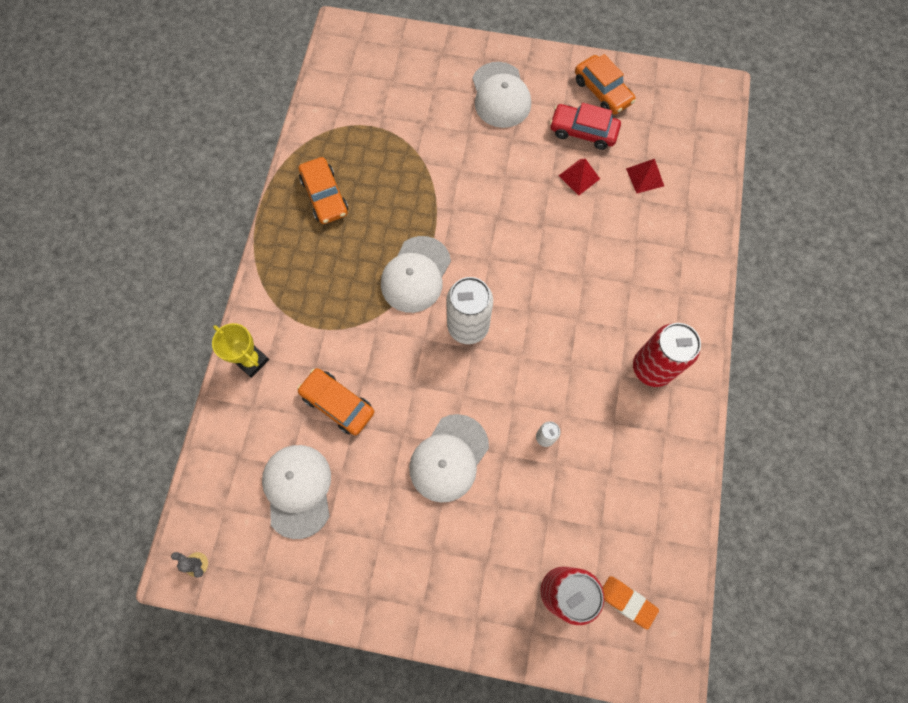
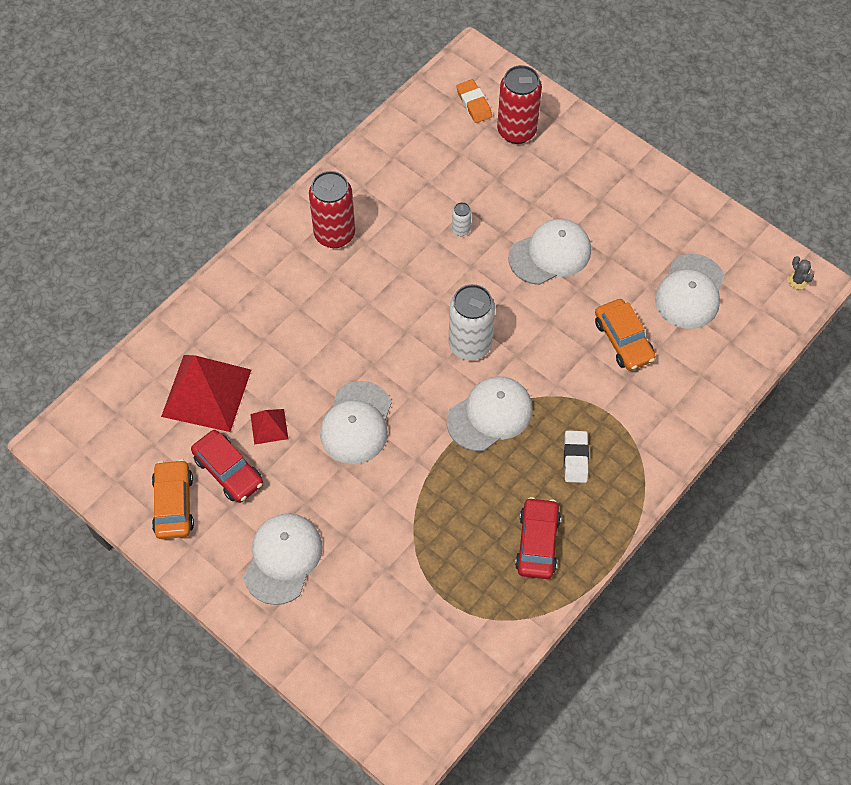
camera: 150 degrees left, 10 degrees down
yellow trophy [212,323,269,378] -> none
orange car [299,157,348,224] -> red car [515,497,561,579]
red pyramid [626,159,664,194] -> red pyramid [161,355,251,432], size x2.13
none -> white cap [320,381,391,464]
none -> white eraser [564,431,589,483]

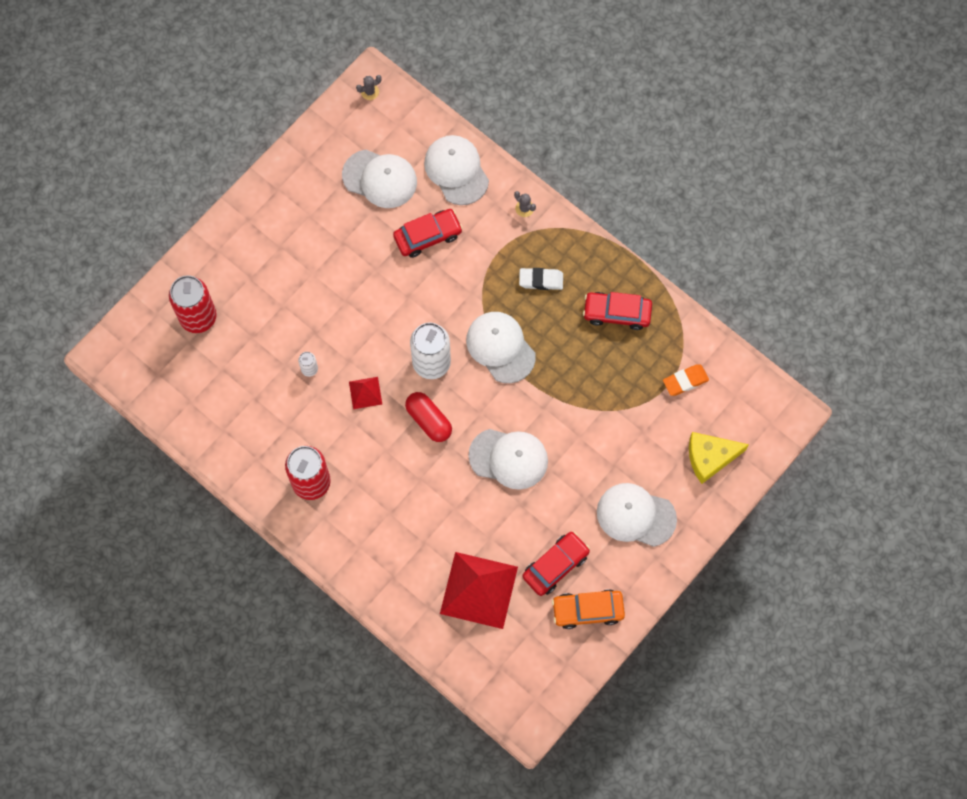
camera: 90 degrees left, 10 degrees up
red pyramid [250,409,288,445] -> red pyramid moved to [349,377,382,409]
orange eraser [456,79,492,123] -> orange eraser moved to [663,364,709,396]
white cap [508,219,591,285] -> white cap moved to [424,135,489,205]
orange car [595,299,656,371] -> red car [393,209,463,258]
none -> red capsule [405,392,452,442]
none -> grey cactus [514,191,536,217]
none -> yellow cheese [689,432,749,484]

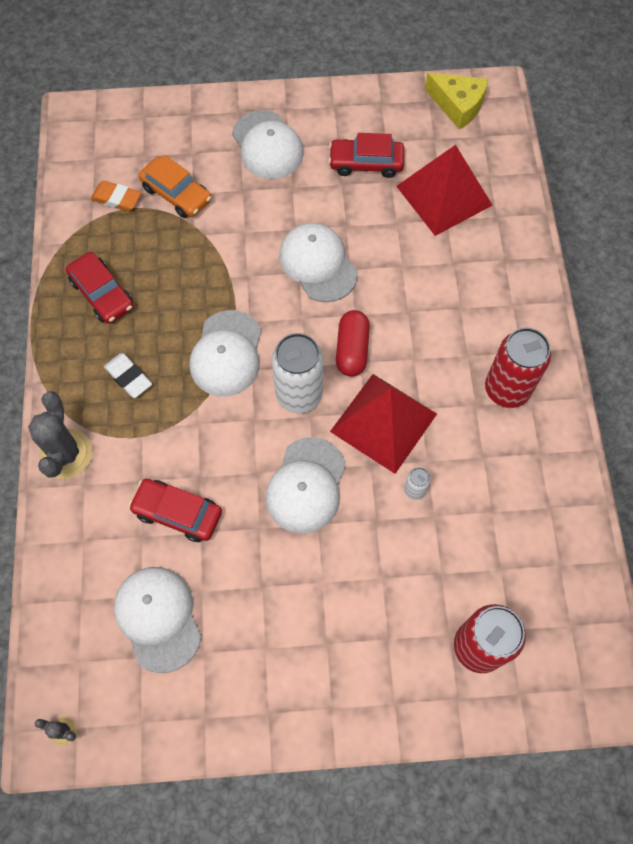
camera: 135 degrees left, 5 degrees down
red pyramid [349,377,382,409] -> red pyramid [330,374,437,474], size x2.13
white cap [424,135,489,205] -> white cap moved to [265,437,346,534]
grey cactus [514,191,536,217] -> grey cactus [28,391,92,479], size x2.18
orange car [552,589,625,629] -> orange car moved to [138,155,212,218]
yellow cheese [689,432,749,484] -> yellow cheese moved to [425,73,488,130]

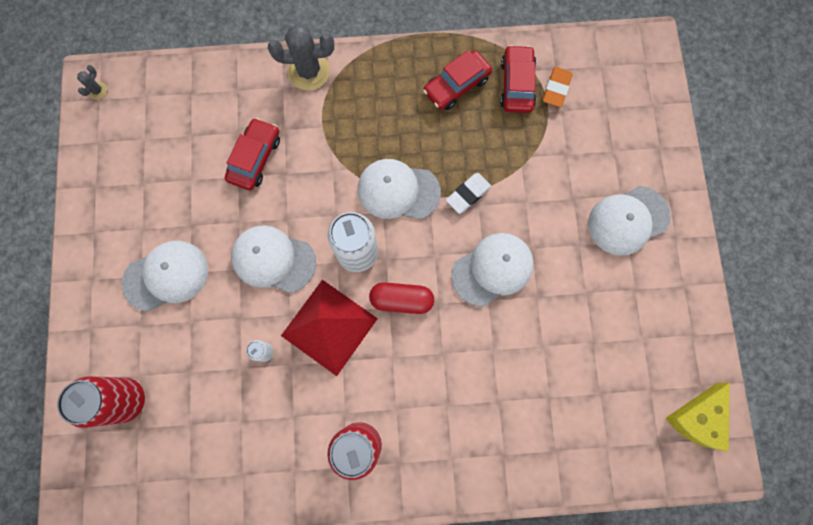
camera: 90 degrees right, 10 degrees up
white eraser [104,353,152,398] -> white eraser moved to [446,173,491,214]
white cap [114,567,201,673] -> white cap moved to [122,241,208,311]
orange car [138,155,212,218] -> none
red car [328,133,404,178] -> red car moved to [500,45,536,113]
red pyramid [396,145,493,236] -> none

